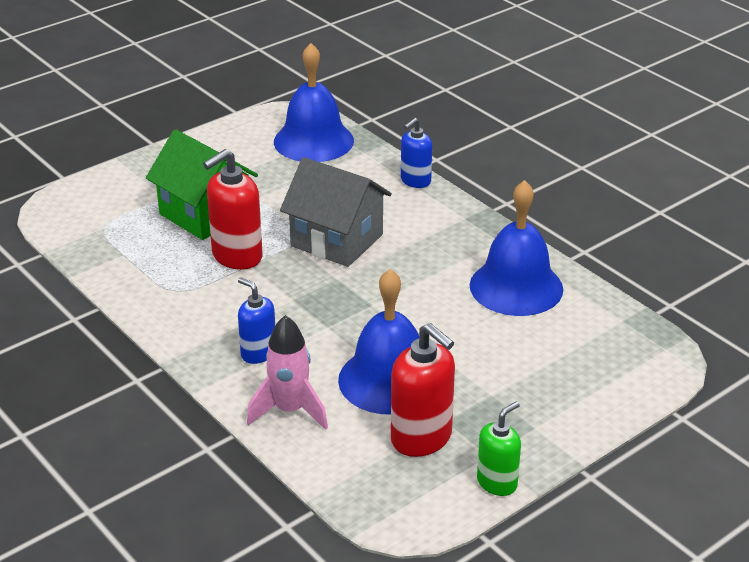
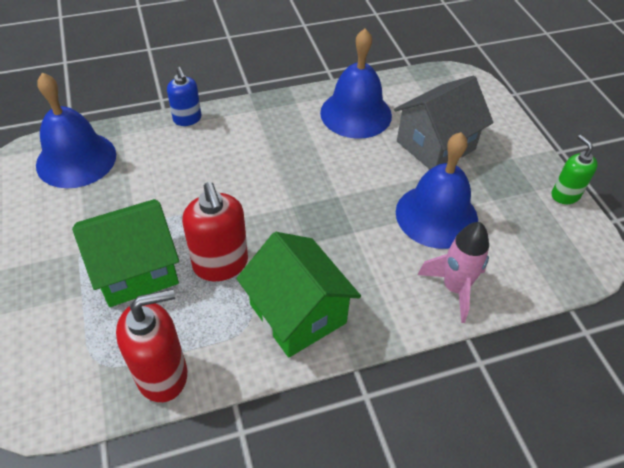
camera: 70 degrees left, 15 degrees up
blue soap dispenser [238,277,275,364] -> none
grey house [280,157,392,267] -> grey house moved to [394,76,494,169]
red soap dispenser [391,323,455,457] -> red soap dispenser moved to [116,289,187,402]
none -> green house [237,232,361,358]

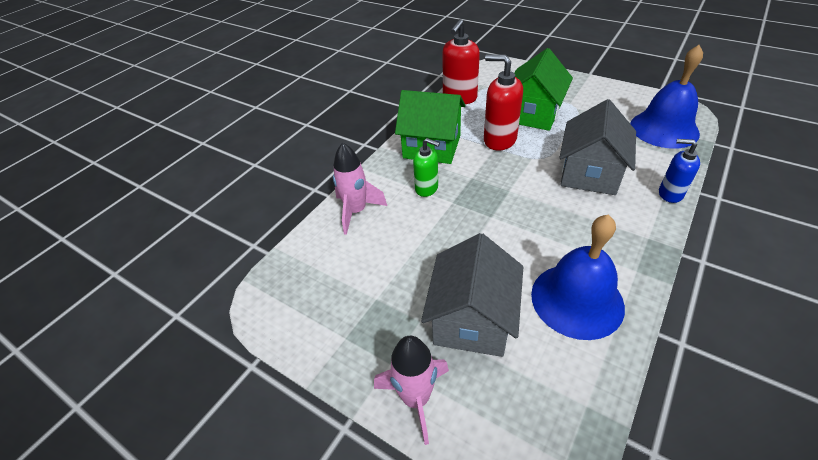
camera: 145 degrees right, 5 degrees down
blue bell [396,132,478,249] -> none
green soap dispenser [552,135,598,204] -> green soap dispenser moved to [413,138,440,197]
none -> pink rocket [374,336,449,445]
none -> grey house [559,99,636,195]

